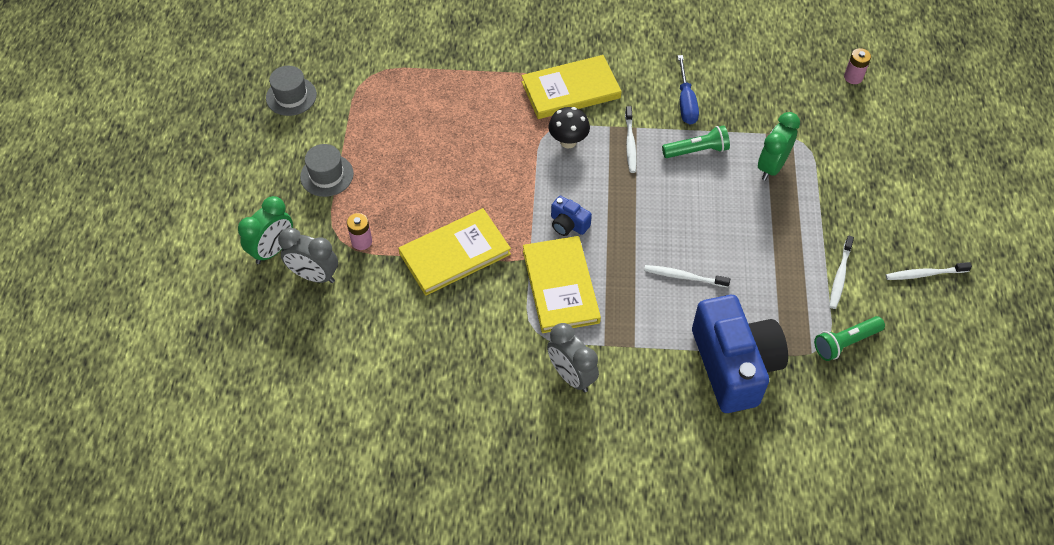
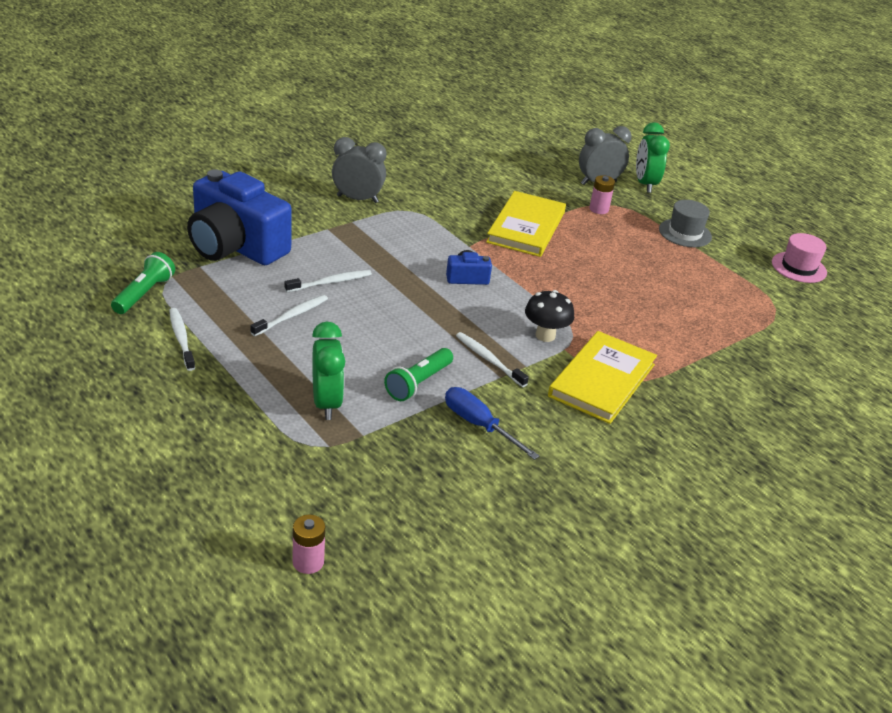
camera: 135 degrees right, 20 degrees down
grey hat [266,66,317,116] -> pink hat [772,233,827,283]
yellow book [523,236,601,333] -> none
white toothbrush [885,262,972,280] -> white toothbrush moved to [251,295,328,336]

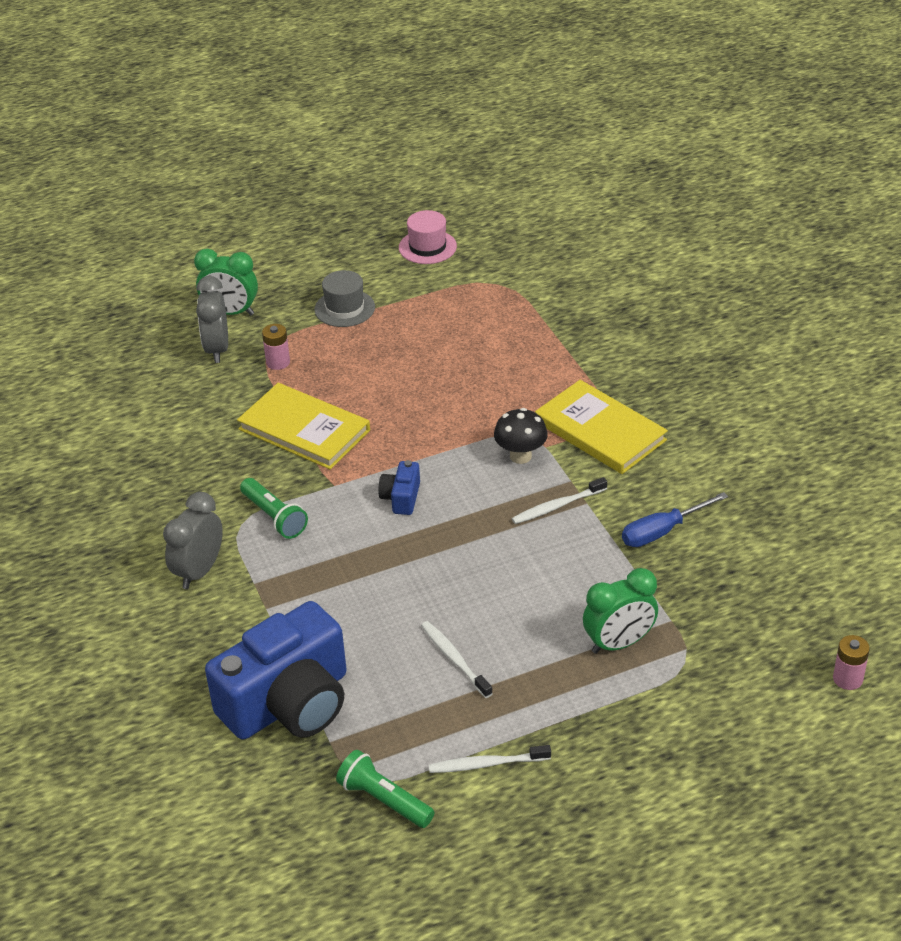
camera: 70 degrees left, 5 degrees up
white toothbrush [284,270,372,292] -> none
green clock [312,322,345,420] -> green clock turned 150 degrees clockwise [583,568,658,654]
green flashlight [384,348,453,401] -> green flashlight moved to [240,478,308,539]

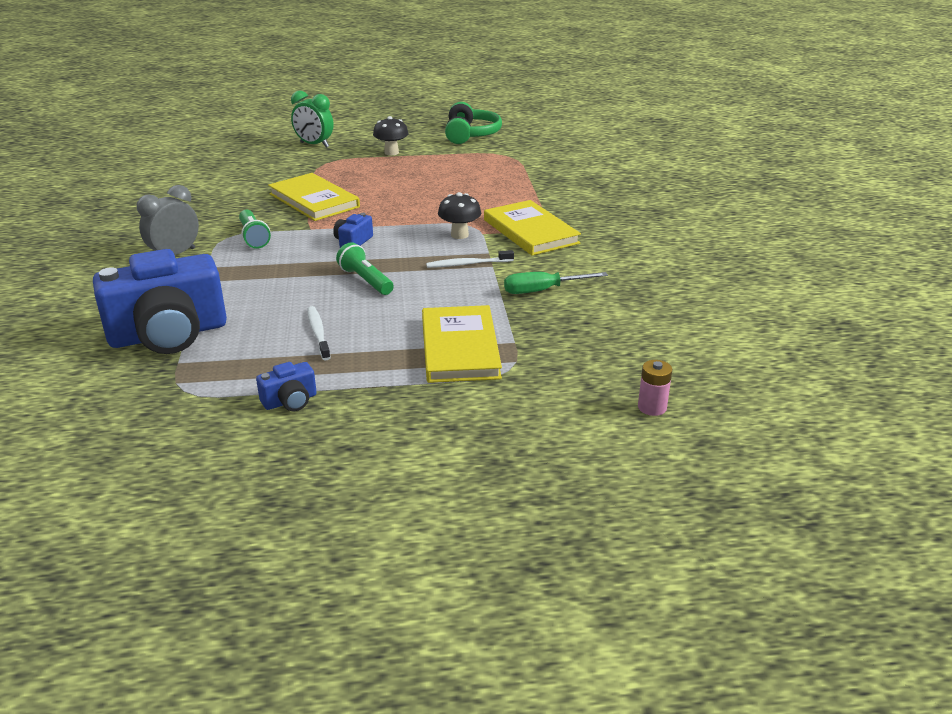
camera: 15 degrees right, 10 degrees down
grey clock [196,276,228,363] -> none
pink battery [262,324,290,370] -> none
grey hat [314,270,375,327] -> black mushroom [373,116,408,155]
green flashlight [336,750,435,828] -> green flashlight moved to [336,242,394,295]
pink hat [399,210,457,264] -> green headphones [445,102,502,144]
white toothbrush [429,745,551,773] -> blue camera [256,362,317,411]
green clock [583,568,658,654] -> yellow book [422,305,502,383]
blue screwdriver [622,492,728,547] -> green screwdriver [504,272,608,294]

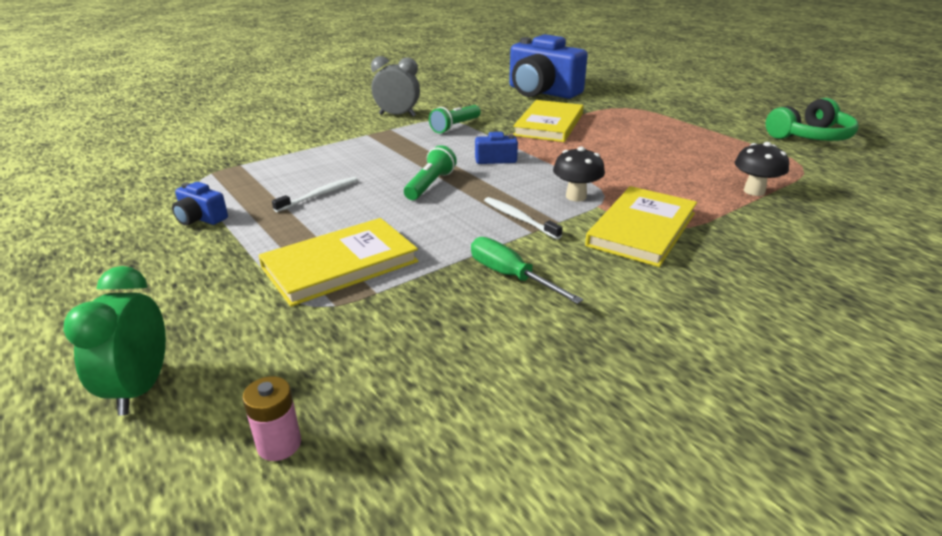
camera: 60 degrees right, 0 degrees up
blue camera [93,249,227,354] -> blue camera moved to [509,34,588,99]
green clock [291,91,333,148] -> green clock moved to [63,266,166,416]
black mushroom [373,116,408,155] -> black mushroom moved to [735,142,789,196]

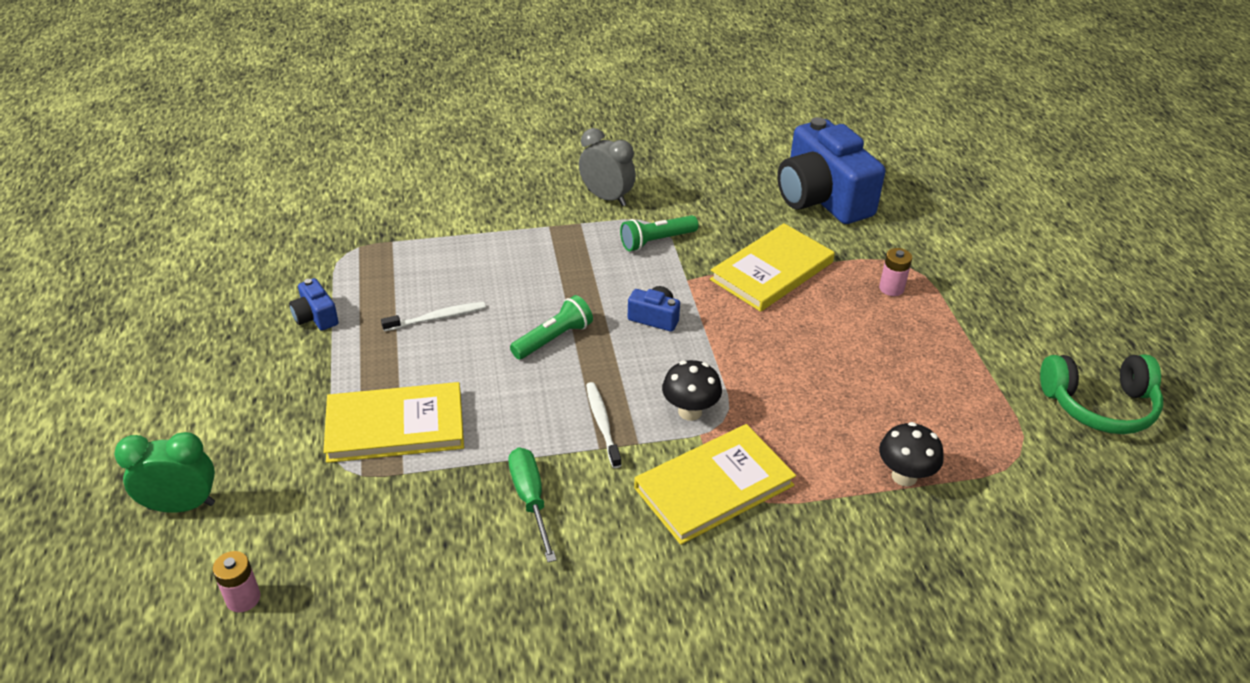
camera: 25 degrees right, 10 degrees up
green clock [63,266,166,416] -> green clock turned 60 degrees clockwise [114,432,215,513]
none -> pink battery [879,248,912,296]

